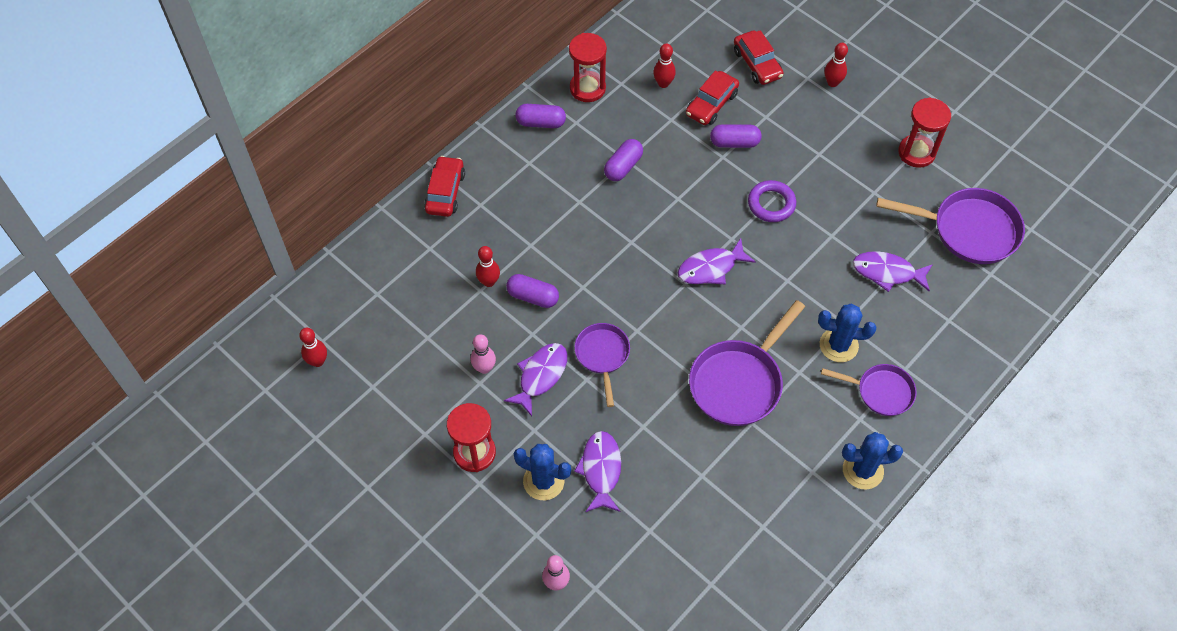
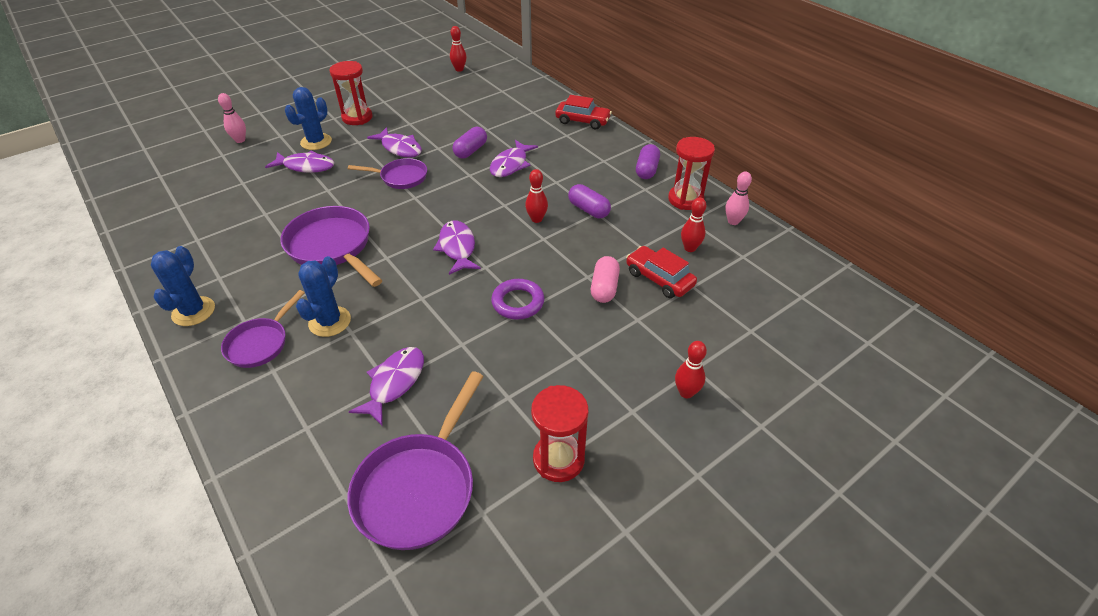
camera: 100 degrees right, 15 degrees down
pink bowling pin [471,334,496,374] -> pink bowling pin moved to [725,171,752,225]
red bowling pin [476,246,500,287] -> red bowling pin moved to [525,169,548,223]
purple capsule [710,124,762,148] -> pink capsule [591,256,620,303]
red car [734,30,784,85] -> none
none -> purple fish [490,140,538,177]

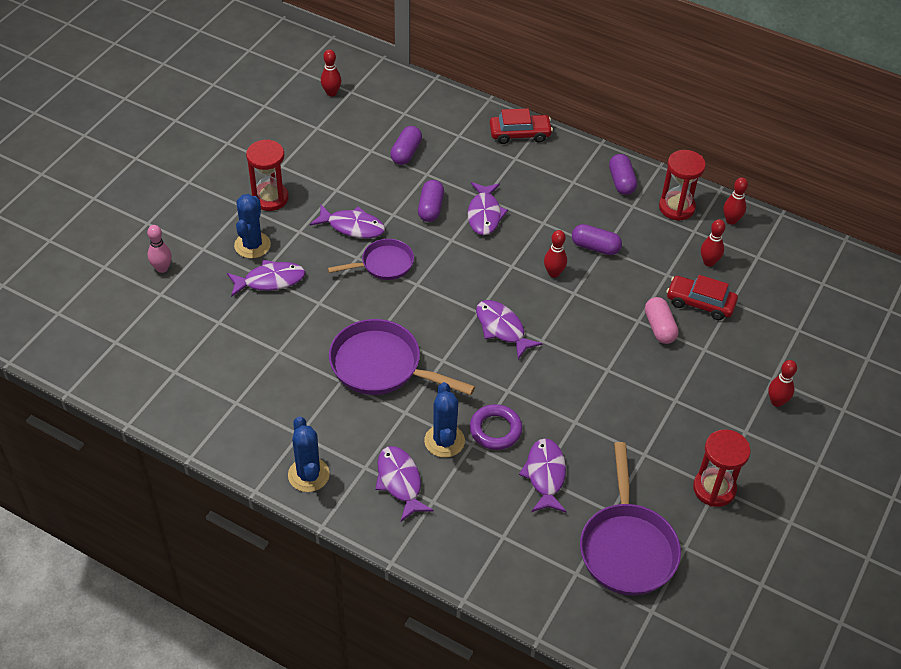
camera: 25 degrees left, 5 degrees up
purple pan [221,290,305,368] -> purple fish [375,446,434,522]
purple ring [491,279,544,320] -> purple ring moved to [470,404,522,450]
pink bowling pin [725,171,752,225] -> red bowling pin [723,177,748,225]
none -> purple capsule [390,126,422,165]

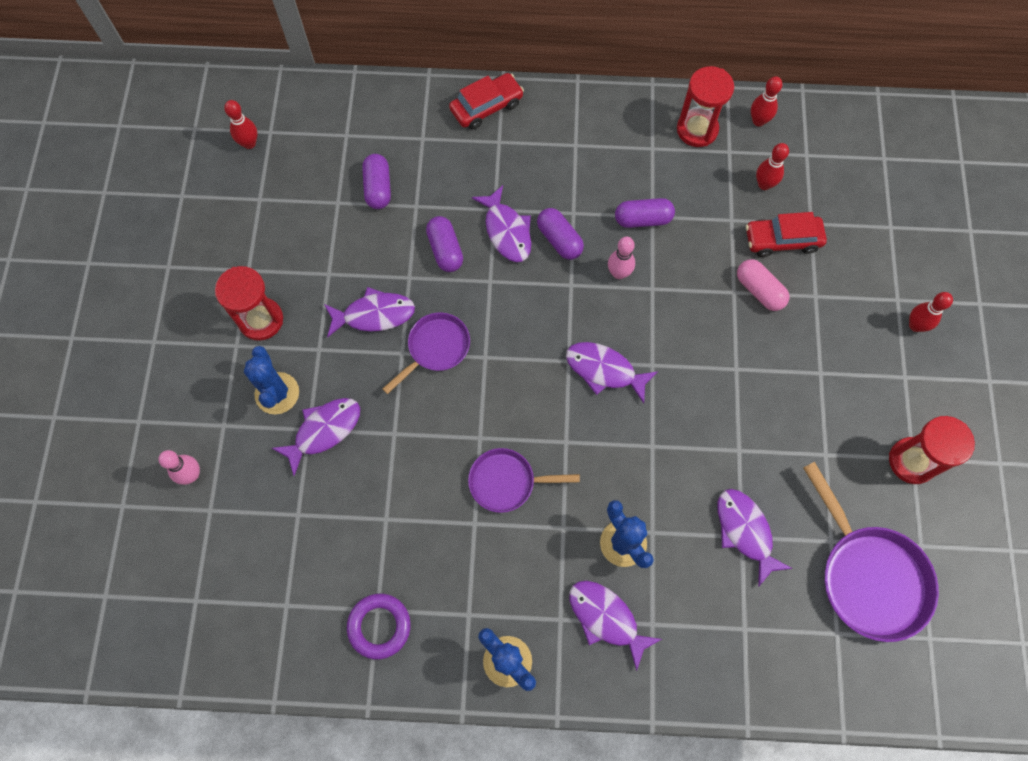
camera: 25 degrees left, 20 degrees up
purple pan [329,319,475,395] -> purple pan [468,448,580,513], size x0.61
purple ring [470,404,522,450] -> purple ring moved to [347,594,411,659]
red bowling pin [544,230,567,278] -> pink bowling pin [608,237,635,279]
purple capsule [609,154,637,195] -> purple capsule moved to [537,208,584,260]

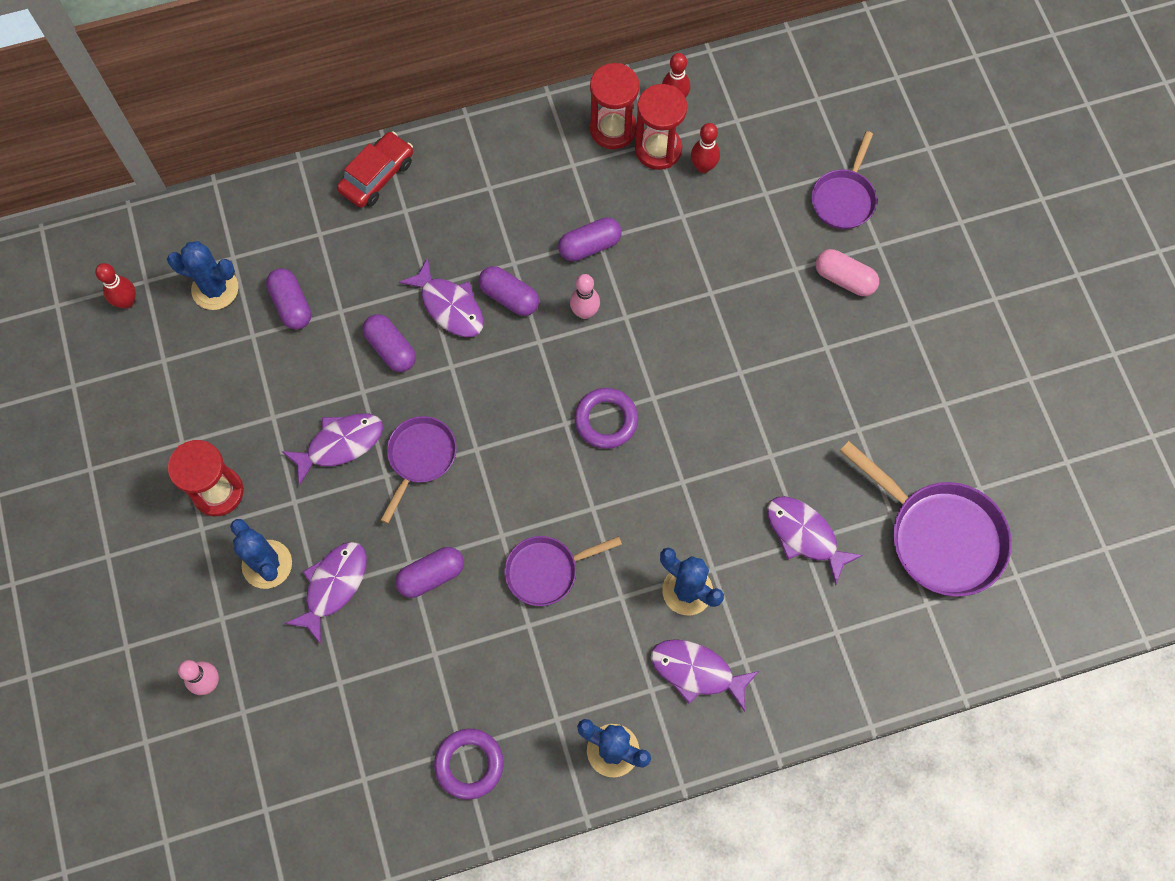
camera: 20 degrees left, 0 degrees up
purple fish [566,342,658,403] -> purple ring [574,388,638,449]
pink capsule [737,259,789,311] -> pink capsule moved to [816,249,879,296]
red car [746,212,827,257] -> none
red hourglass [889,416,975,484] -> red hourglass moved to [635,84,687,170]
red bowling pin [909,292,953,332] -> none
none -> blue cactus [167,241,239,310]
none -> purple capsule [395,547,464,598]
none -> purple pan [811,131,877,229]

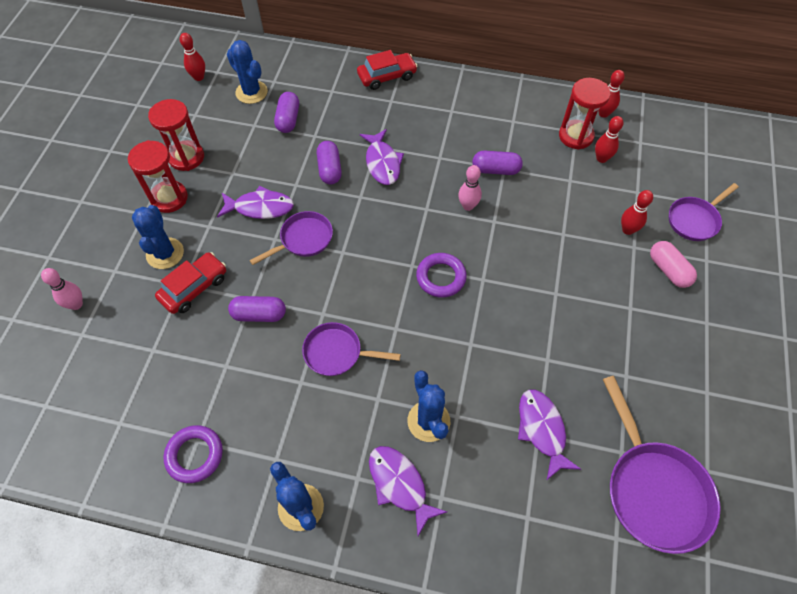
camera: 30 degrees right, 10 degrees down
purple fish [284,542,367,644] -> red car [155,252,226,314]
purple capsule [478,266,539,316] -> none
red hourglass [590,63,640,149] -> red hourglass moved to [148,99,204,171]
none -> red bowling pin [621,190,653,235]

